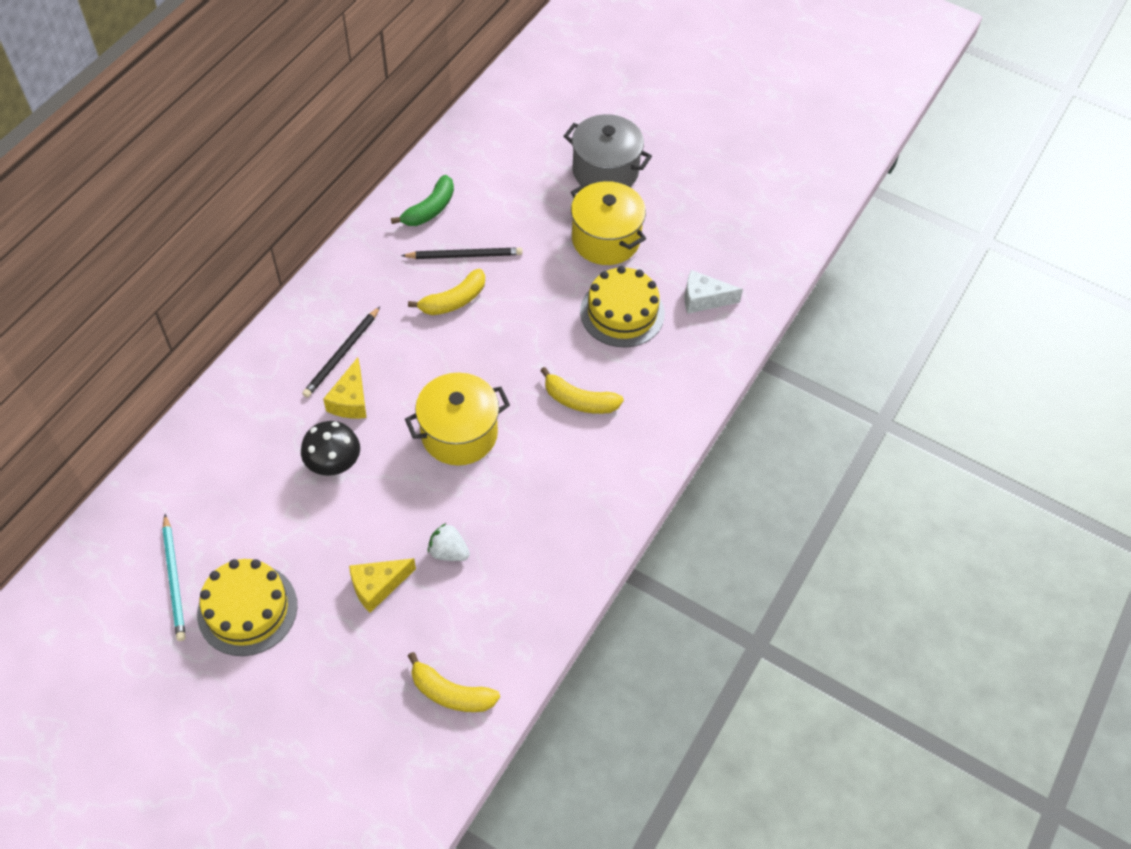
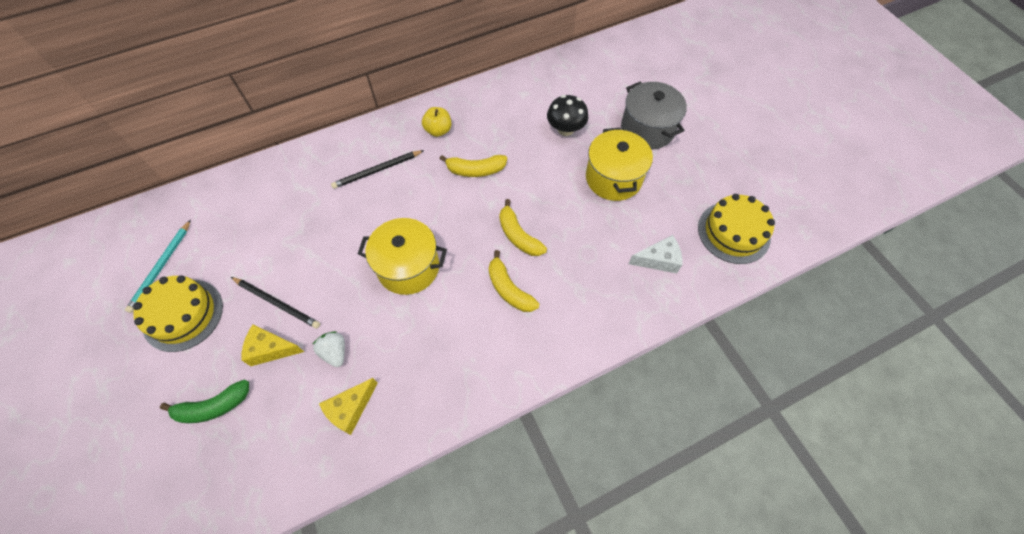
camera: 35 degrees right, 5 degrees up
black mushroom [301,421,360,476] -> black mushroom moved to [547,95,588,136]
yellow cheese [323,357,367,419] -> yellow cheese moved to [319,378,378,435]
green banana [391,175,454,226] -> green banana moved to [160,379,249,423]
black pencil [401,248,523,259] -> black pencil moved to [231,277,320,329]
yellow banana [408,652,500,712] -> yellow banana moved to [499,199,547,256]
yellow cake [580,266,665,347] -> yellow cake moved to [698,194,775,264]
white cheese [685,270,743,314] -> white cheese turned 135 degrees clockwise [629,235,682,273]
none -> yellow apple [422,107,451,137]

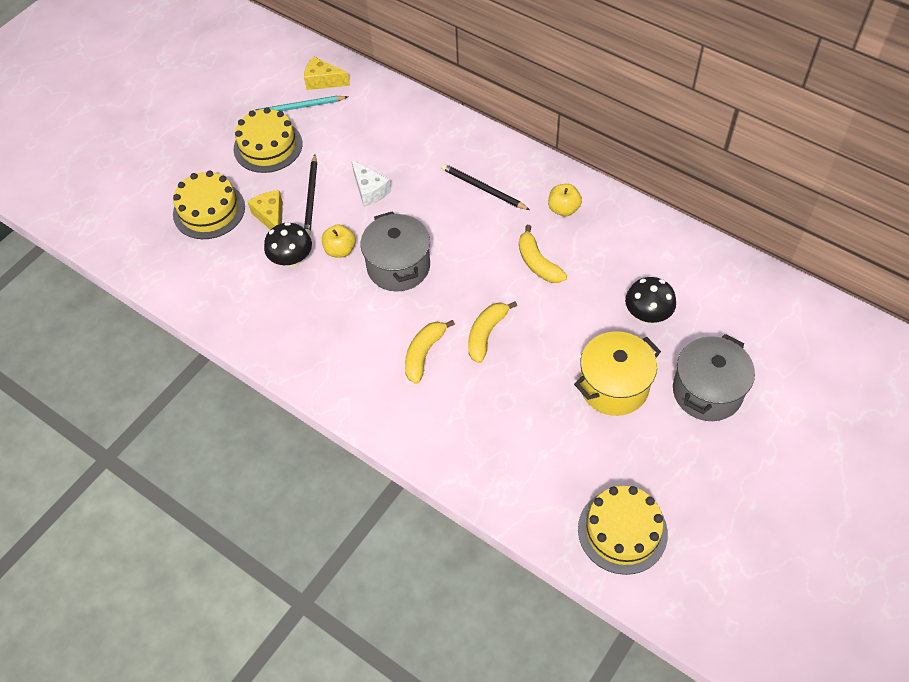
camera: 65 degrees right, 5 degrees down
green banana [160,379,249,423] -> yellow cake [173,171,245,239]
white strawberry [313,331,345,367] -> black mushroom [264,222,312,268]
yellow cheese [319,378,378,435] -> yellow cheese moved to [304,56,350,90]
yellow pot [358,218,447,295] -> grey pot [360,211,430,291]
white cheese [629,235,682,273] -> white cheese moved to [351,160,391,207]
none -> yellow apple [322,224,356,257]

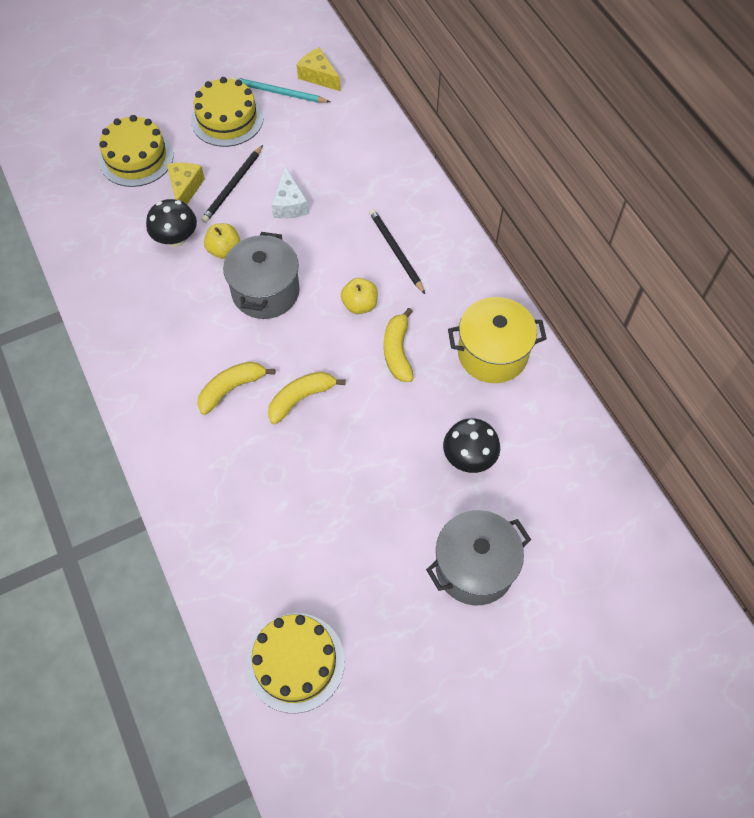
camera: 25 degrees right, 5 degrees up
yellow apple [548,184,582,216] -> yellow apple moved to [341,278,378,314]
yellow pot [574,331,661,416] -> yellow pot moved to [448,297,547,383]

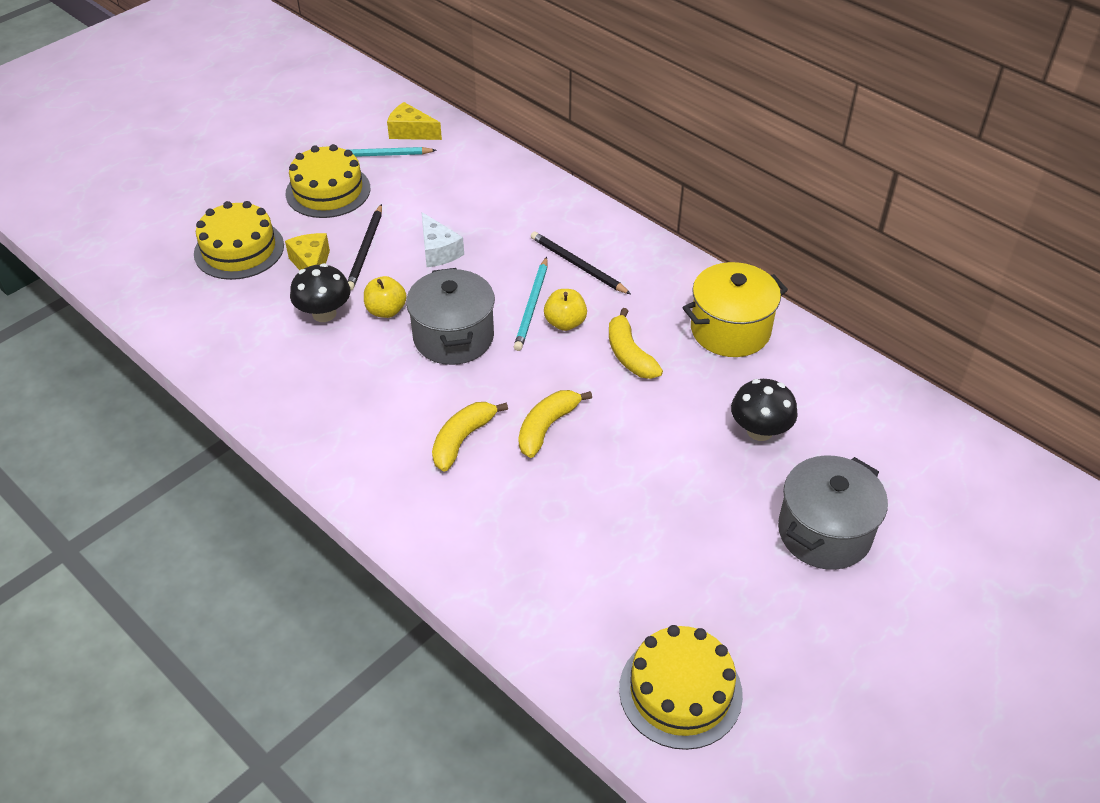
camera: 20 degrees left, 15 degrees down
none -> turquoise pencil [514,257,547,351]

